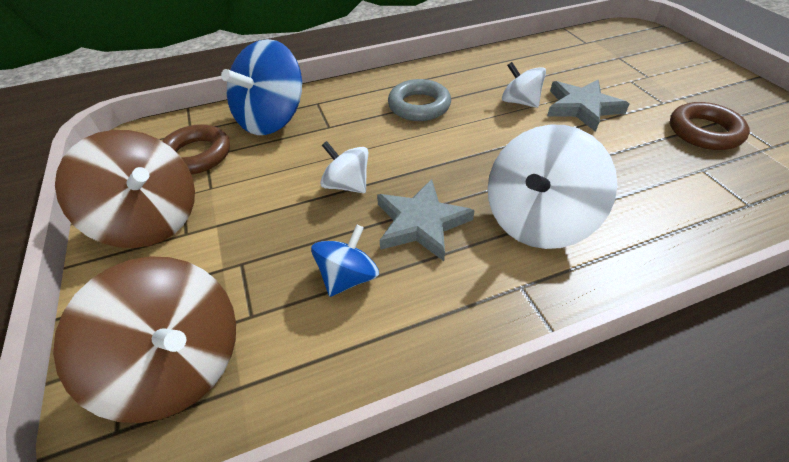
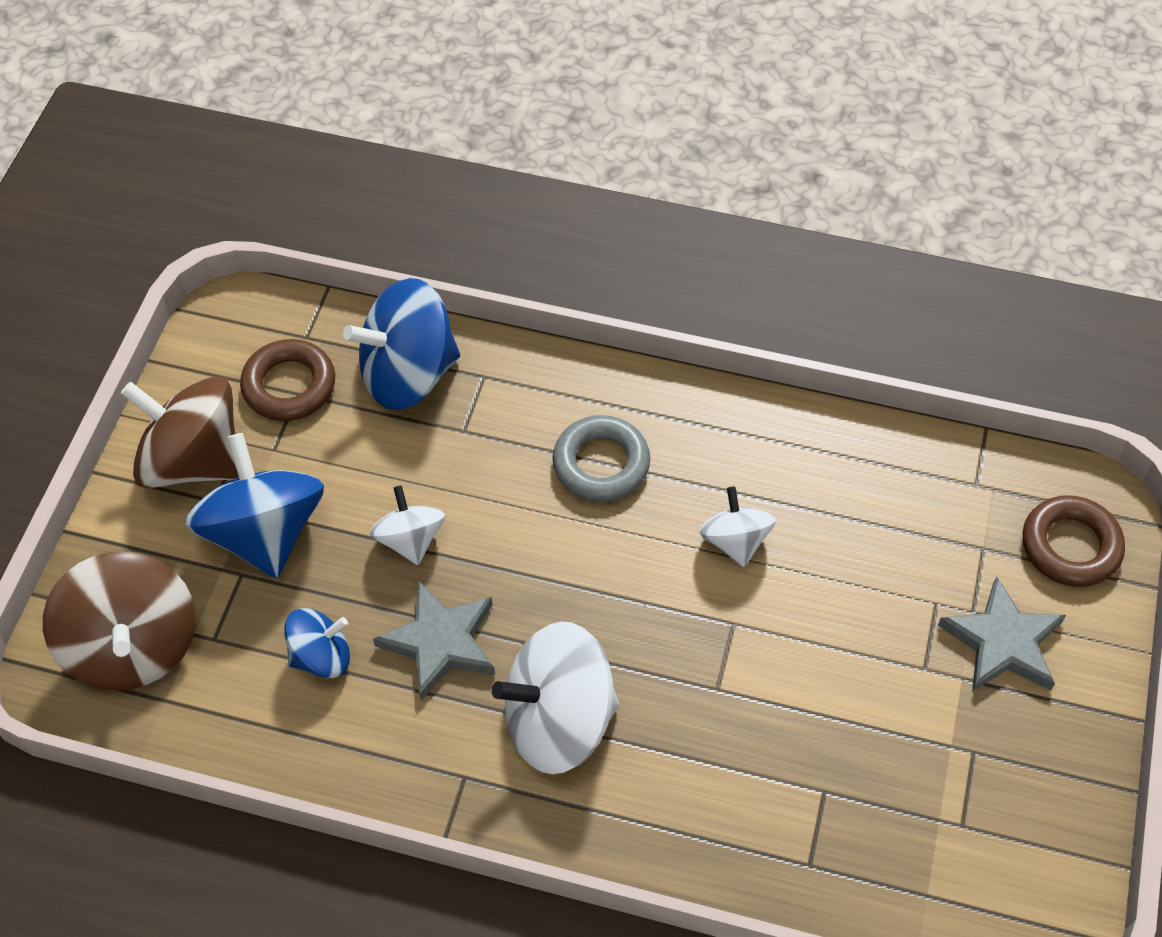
camera: 35 degrees right, 10 degrees up
brown spinning top [55,130,195,248] -> brown spinning top turned 135 degrees clockwise [121,376,239,489]
grey star [547,80,629,132] -> grey star moved to [938,576,1066,692]
brown ring [670,102,750,150] -> brown ring moved to [1022,495,1125,587]
none -> blue spinning top [185,433,324,578]

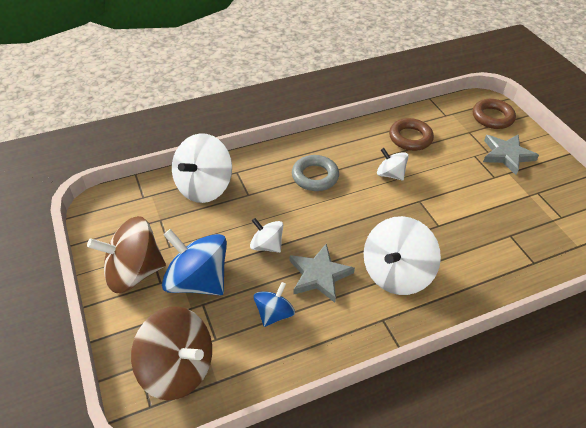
camera: 40 degrees left, 10 degrees down
brown ring [240,339,335,421] -> brown ring moved to [389,118,434,151]
blue spinning top [343,278,460,410] -> white spinning top [172,133,232,203]

